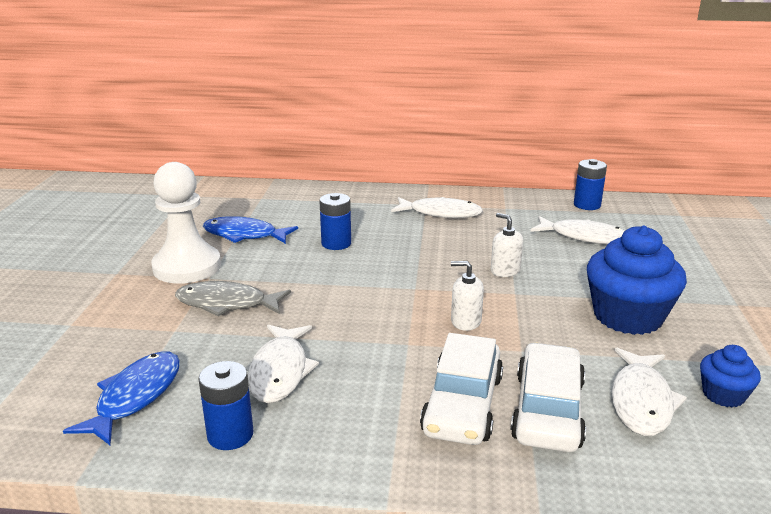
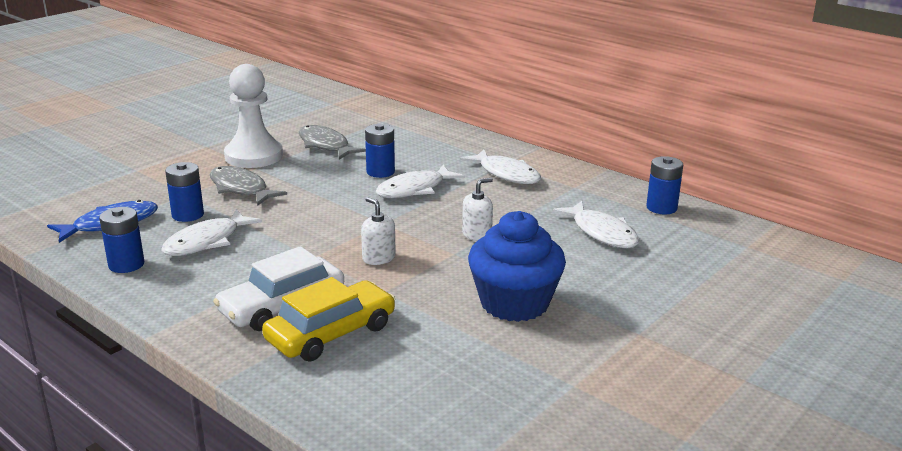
camera: 35 degrees right, 0 degrees up
blue fish [203,216,298,244] -> grey fish [299,125,366,160]
white soap dispenser [491,213,523,277] -> white soap dispenser turned 60 degrees clockwise [462,178,493,241]
white car [510,342,586,452] -> yellow car [262,277,395,362]
white fish [612,348,687,436] -> white fish moved to [375,165,465,198]
blue cupcake [700,345,761,407] -> none
none -> blue battery [165,162,204,222]

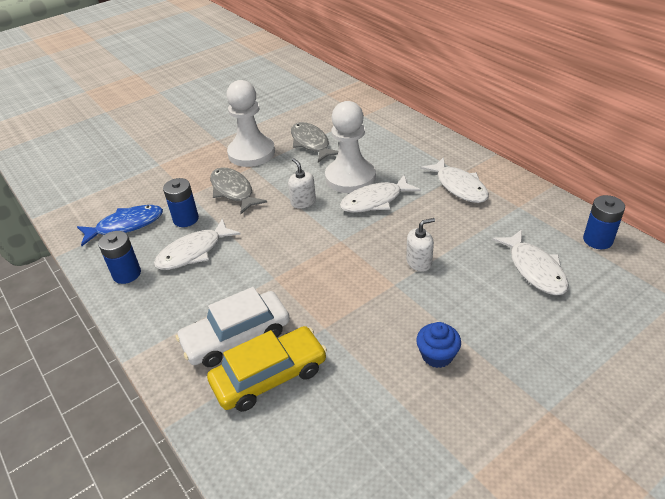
camera: 15 degrees right, 15 degrees up
white soap dispenser [361,197,396,265] -> white soap dispenser moved to [288,158,316,208]
blue battery [365,124,395,178] -> white pawn [325,101,376,193]
blue cupcake [468,211,566,322] -> blue cupcake [416,322,461,368], size x0.50

